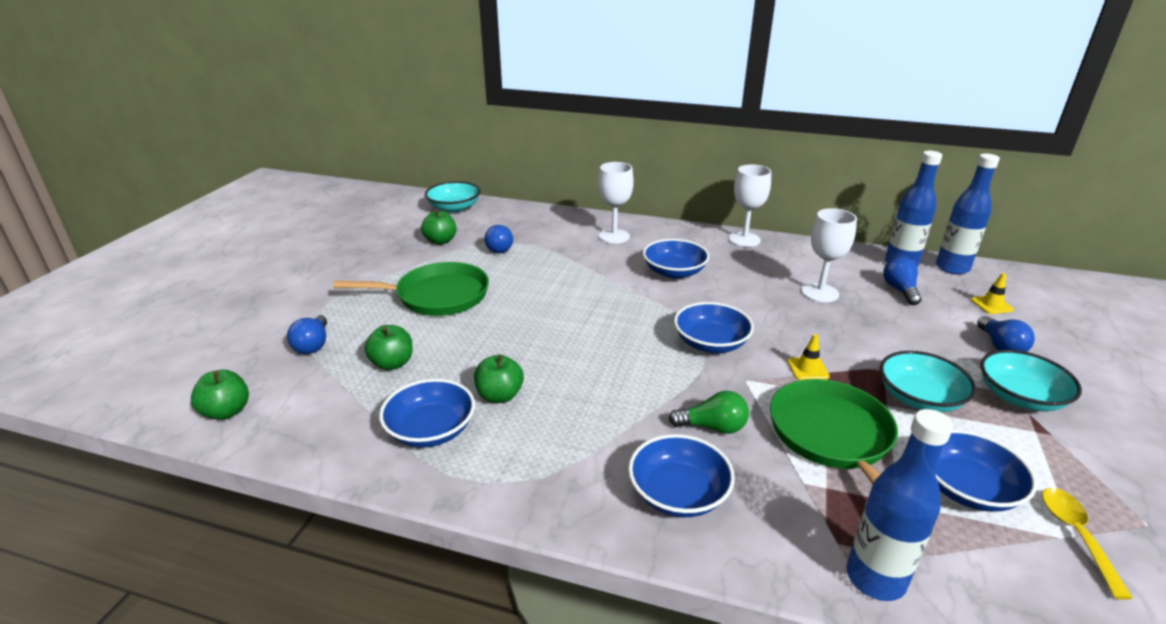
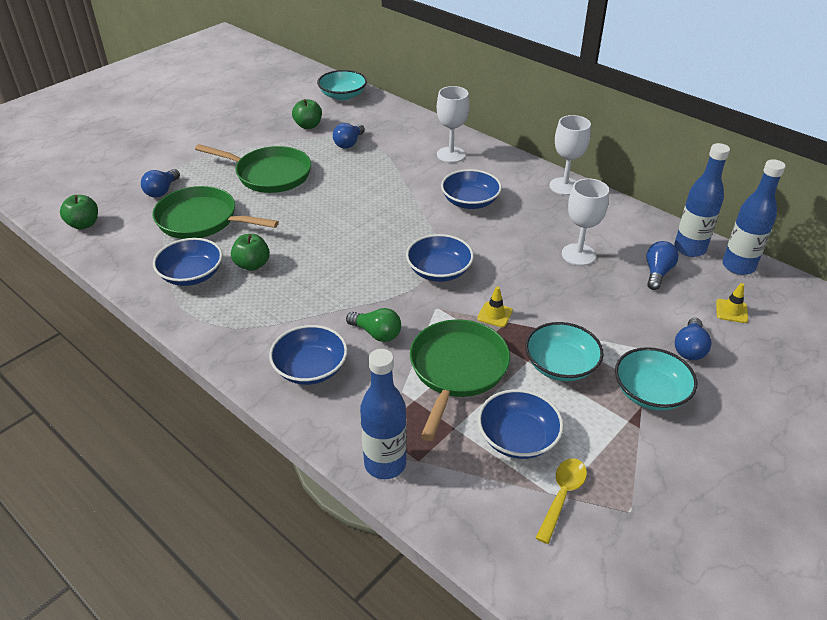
camera: 25 degrees right, 10 degrees up
green apple [365,325,413,370] -> green pan [153,186,279,239]

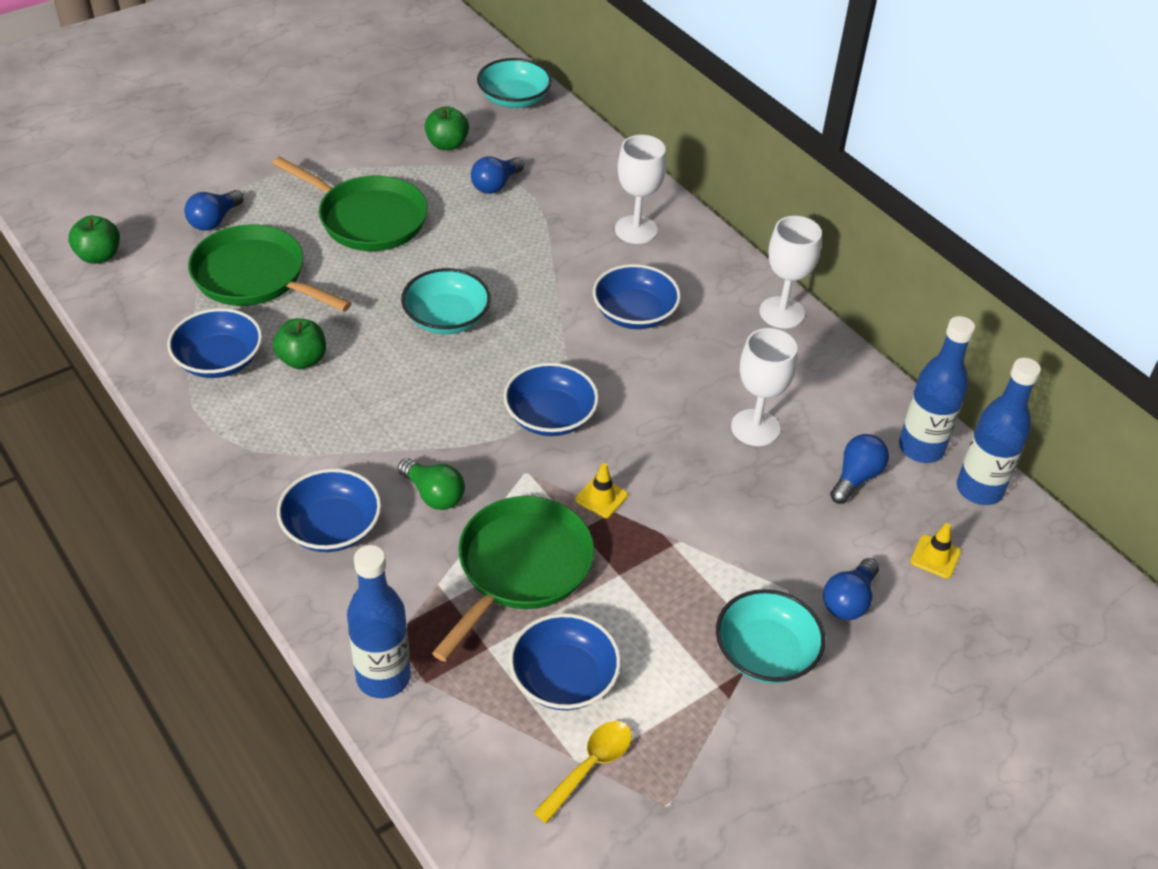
camera: 10 degrees right, 5 degrees up
turquoise bowl [525,322,604,381] -> turquoise bowl moved to [401,268,491,334]

